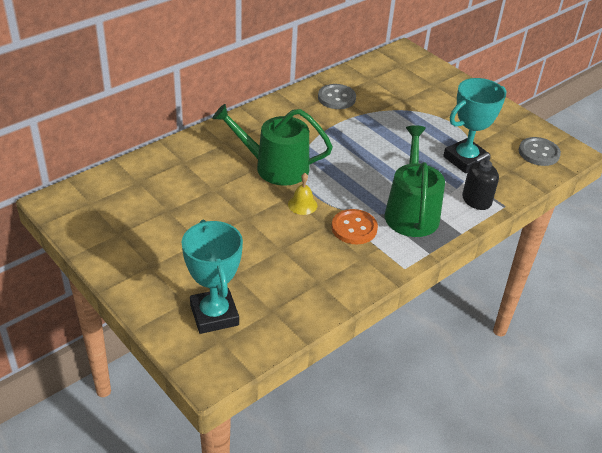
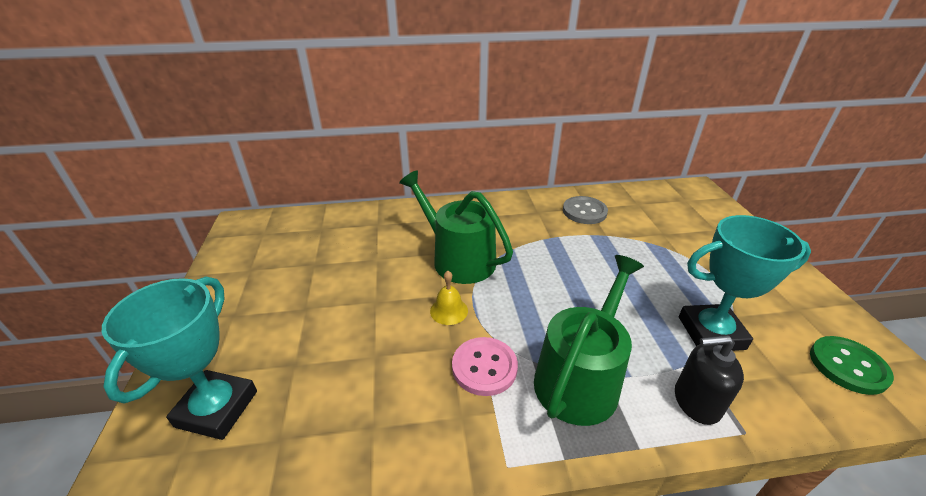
camera: 35 degrees right, 5 degrees down
orange button [332,209,378,244] -> pink button [452,337,518,396]
grey button [519,137,561,166] -> green button [810,336,894,395]

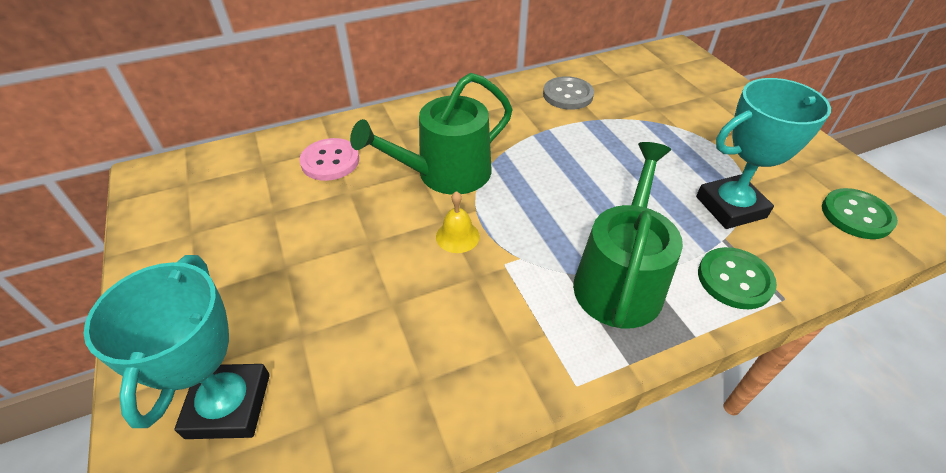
camera: 15 degrees left, 10 degrees up
green watering can [399,170,513,284] -> green watering can turned 60 degrees counterclockwise [350,73,512,195]
pink button [452,337,518,396] -> pink button moved to [299,138,359,181]
black soap dispenser [675,335,744,425] -> green button [698,247,777,309]

